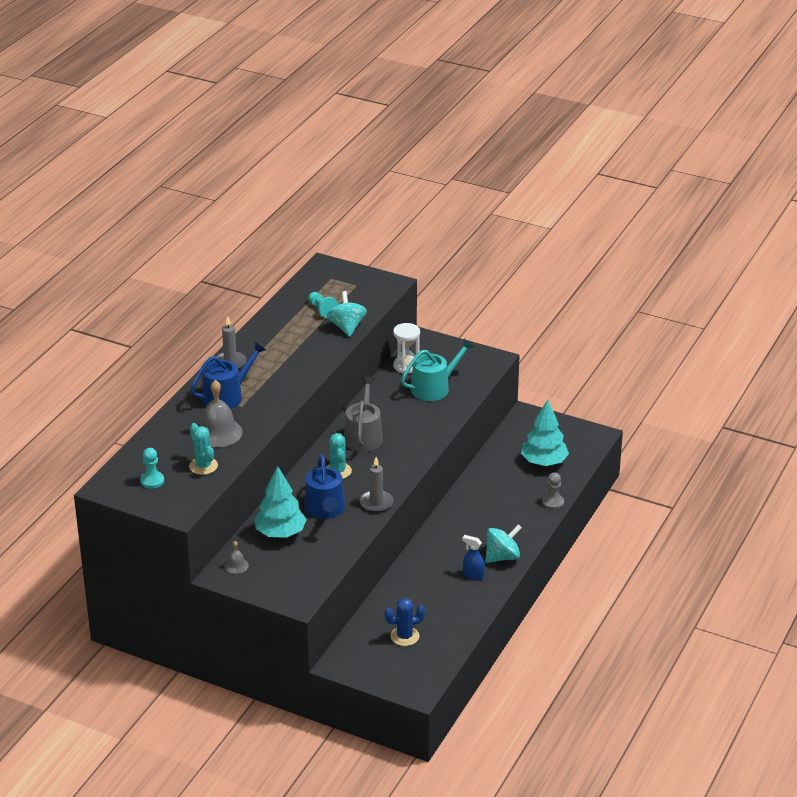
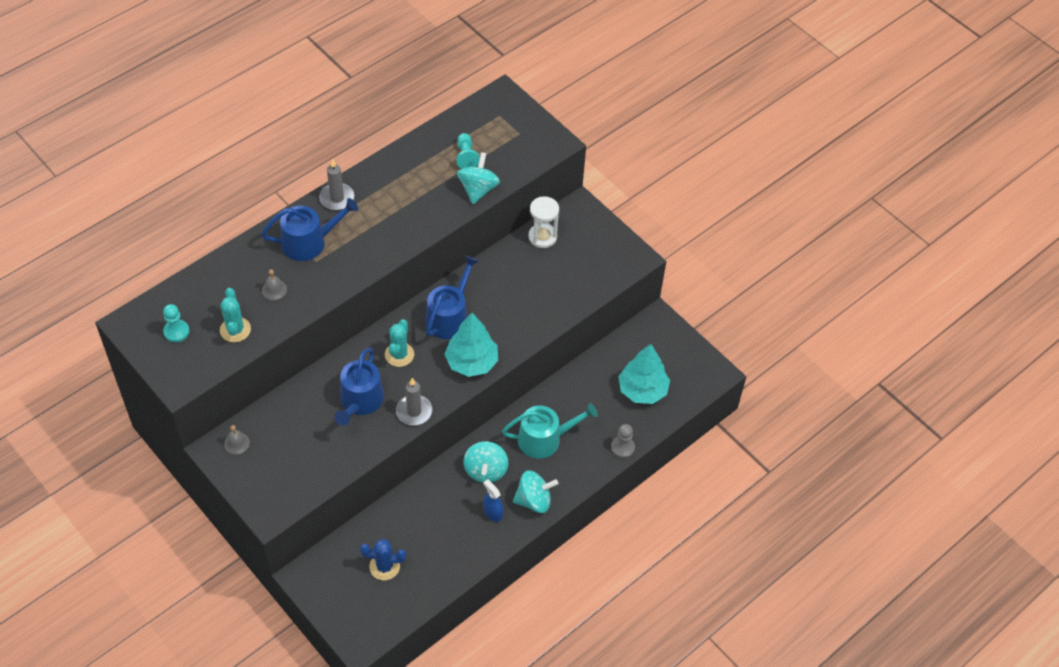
camera: 20 degrees right, 20 degrees up
grey bell [199,380,243,447] -> grey bell [262,269,287,300], size x0.49
turquoise tree [254,466,307,538] -> turquoise tree moved to [444,313,498,377]
grey watering can [344,376,383,452] -> blue watering can [426,256,479,339]
turquoise watering can [401,338,474,401] -> turquoise watering can moved to [502,403,598,459]
none -> turquoise spinning top [463,441,508,483]

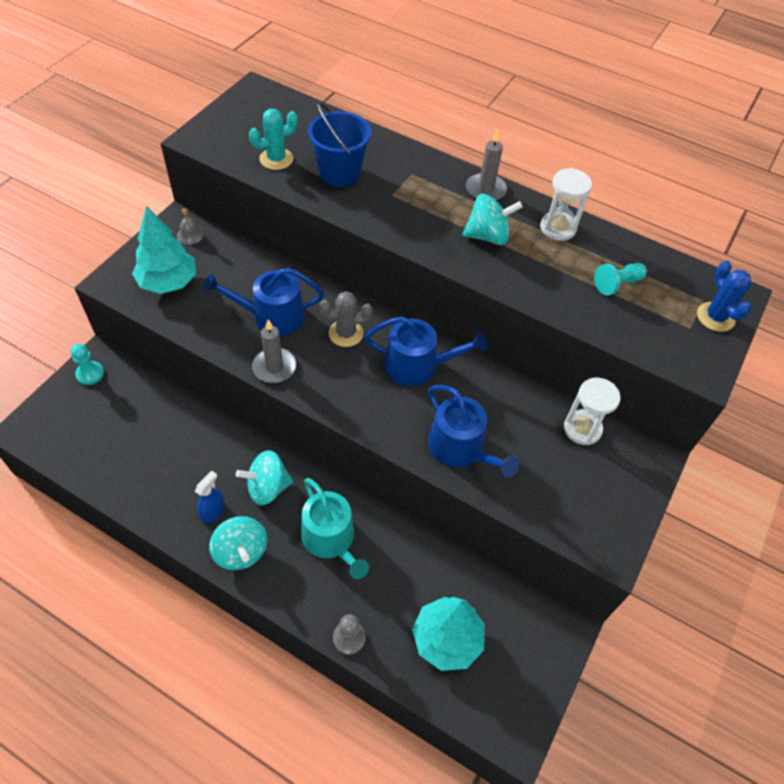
camera: 70 degrees right, 0 degrees up
turquoise pawn [163,304,189,342] -> turquoise pawn moved to [71,344,104,385]
blue watering can [261,198,358,261] -> blue watering can moved to [428,385,519,477]
grey bell [262,269,287,300] -> blue bucket [308,102,371,187]
blue cactus [360,539,406,580] -> blue cactus moved to [697,261,751,332]
turquoise cactus [385,319,414,367] -> grey cactus [319,291,373,347]
turquoise tree [444,313,498,377] -> turquoise tree moved to [132,206,196,294]
turquoise spinning top [457,152,500,204] -> turquoise spinning top moved to [463,194,523,245]
none -> white hourglass [540,168,592,241]

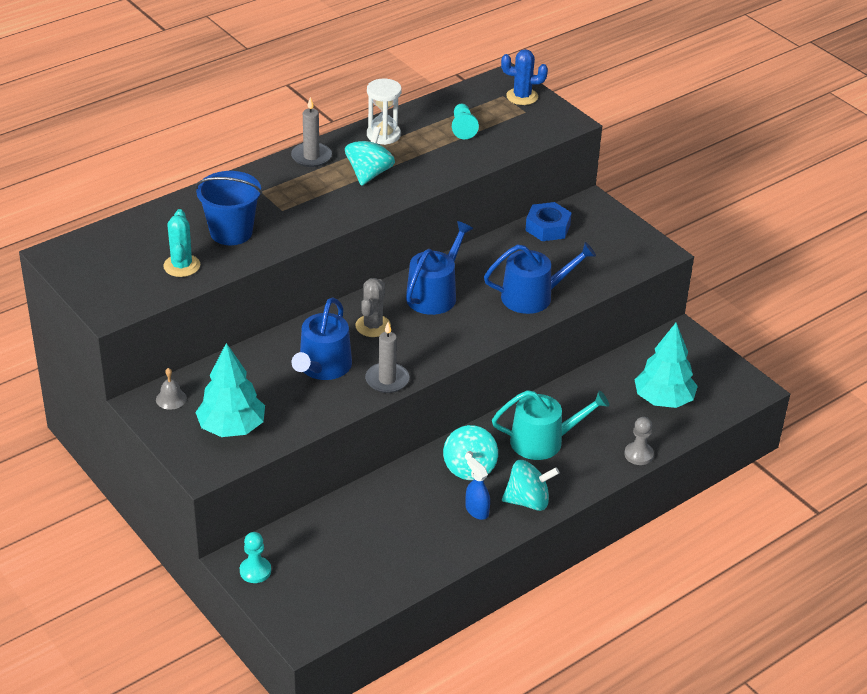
camera: 65 degrees left, 15 degrees down
white hourglass [564,378,621,445] -> blue nut [525,202,572,241]

